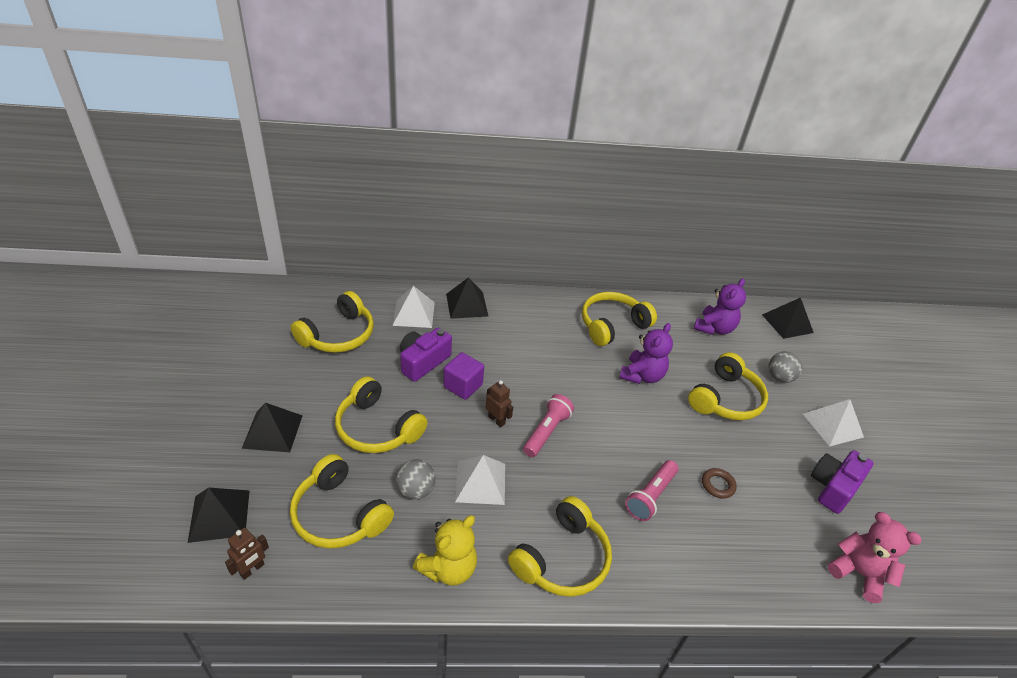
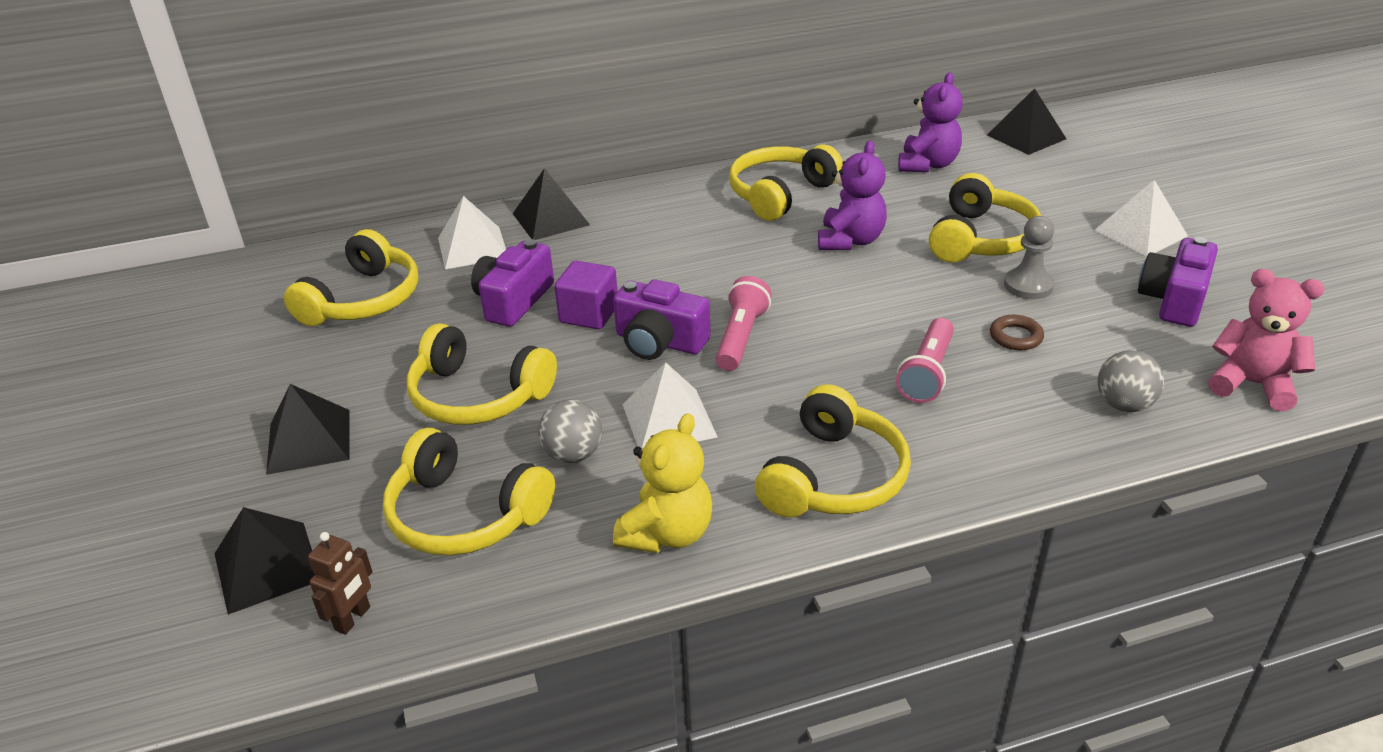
camera: 10 degrees left, 5 degrees down
brown robot [486,380,513,427] -> purple camera [613,279,711,360]
grey ball [768,351,802,383] -> grey ball moved to [1097,350,1164,412]
none -> grey pawn [1004,216,1054,299]

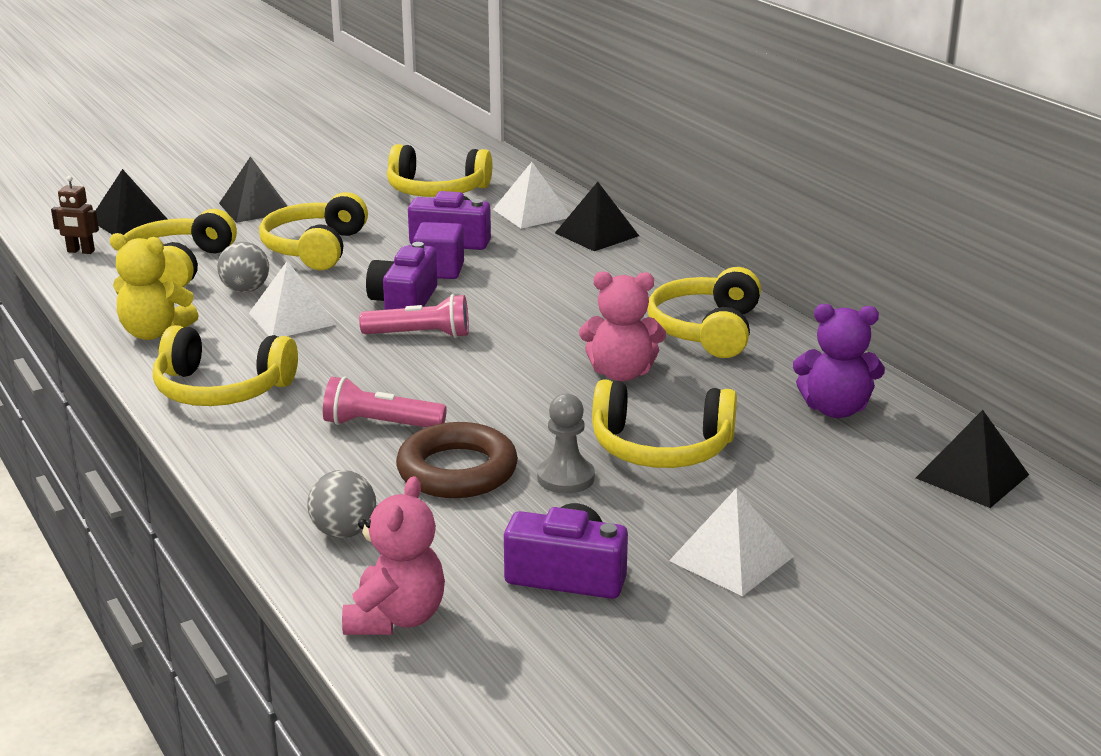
camera: 75 degrees right, 10 degrees down
yellow headphones [729,144,843,221] -> yellow headphones turned 105 degrees counterclockwise [647,267,761,358]
purple teddy bear [818,141,887,250] -> pink teddy bear [579,271,666,381]
brown ring [990,315,1044,350] -> brown ring [396,422,518,498], size x2.04

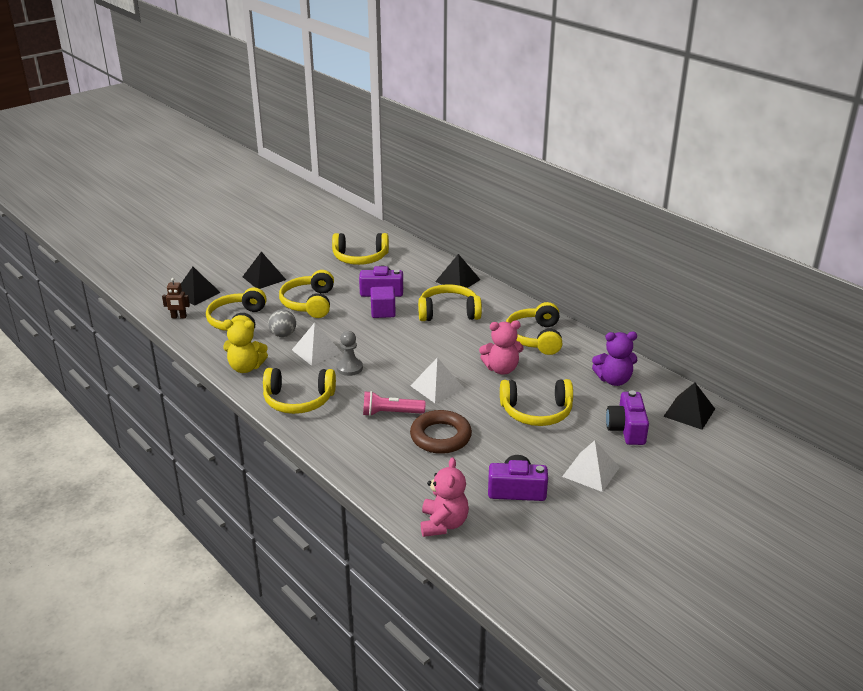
camera: 10 degrees left, 5 degrees up
grey ball [307,470,376,538] -> none
pink flashlight [359,294,469,338] -> none
purple camera [366,242,437,310] -> purple camera moved to [606,390,649,445]
white pyramid [493,162,570,228] -> white pyramid moved to [411,357,464,403]
grey pawn [537,393,595,494] -> grey pawn moved to [337,331,363,376]
none -> yellow headphones [418,284,482,321]

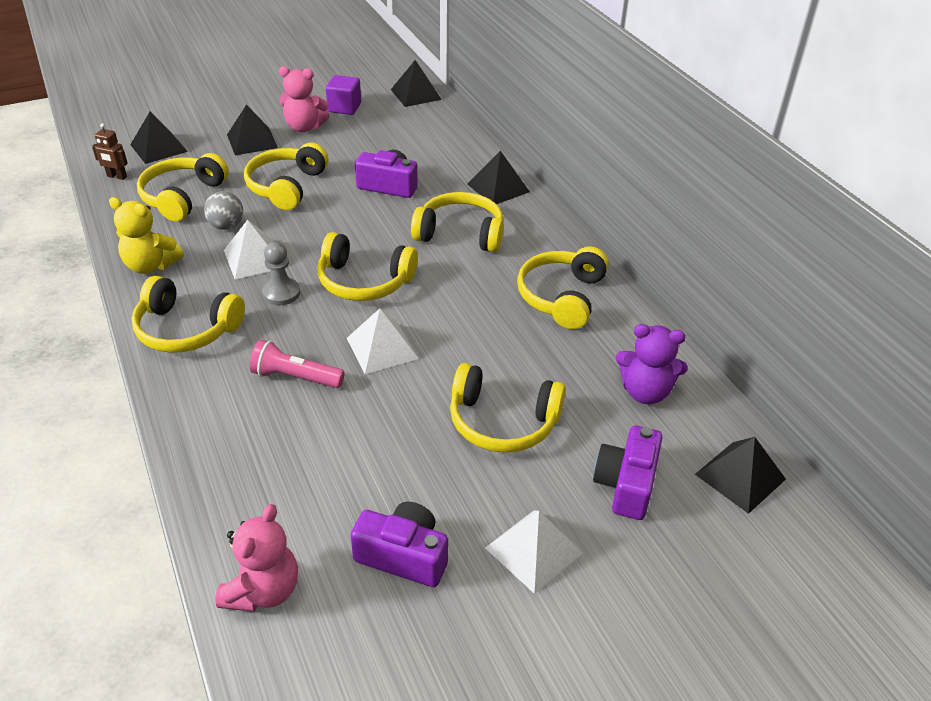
camera: 15 degrees right, 10 degrees up
yellow headphones [332,233,389,265] -> yellow headphones moved to [318,232,418,301]
purple cube [370,286,396,318] -> purple cube moved to [326,75,361,115]
brown ring [410,410,472,454] -> none
pink teddy bear [479,320,524,375] -> pink teddy bear moved to [279,66,330,132]
none -> black pyramid [391,60,442,107]

